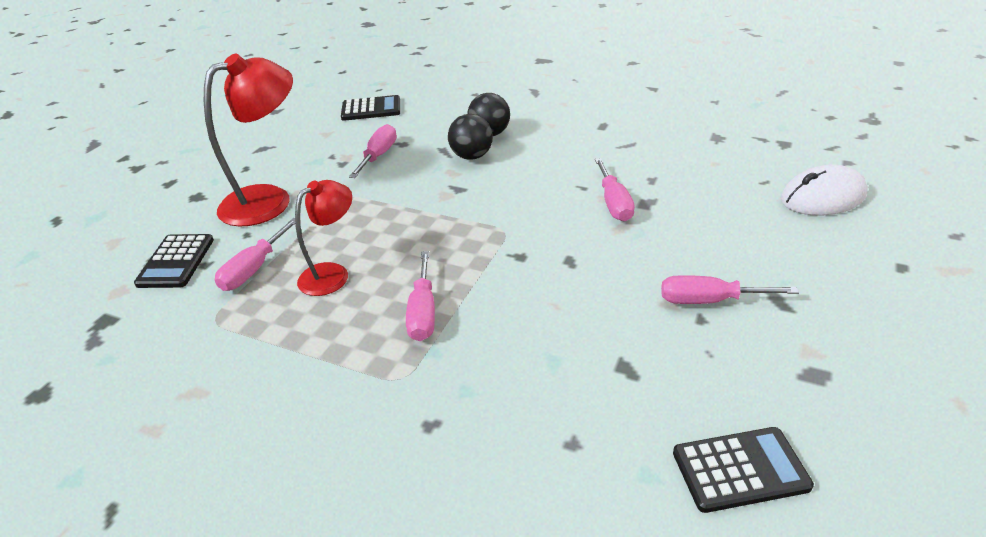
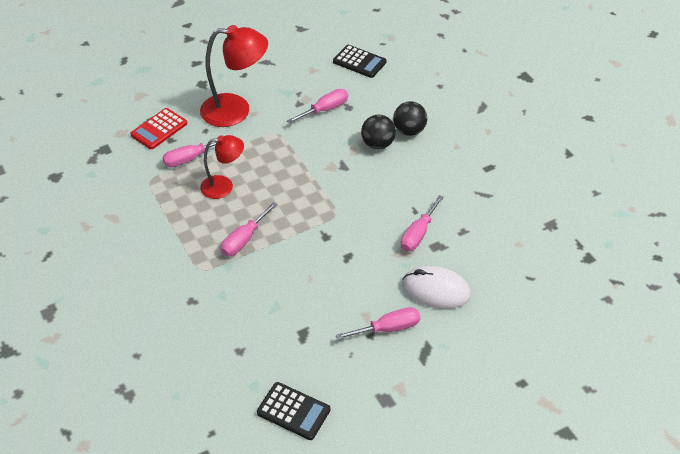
camera: 35 degrees right, 10 degrees up
black calculator [134,234,214,288] -> red calculator [130,108,187,149]
pink screwdriver [661,275,799,304] -> pink screwdriver turned 120 degrees clockwise [336,307,420,340]
white mouse [781,165,868,216] -> white mouse moved to [402,266,471,309]

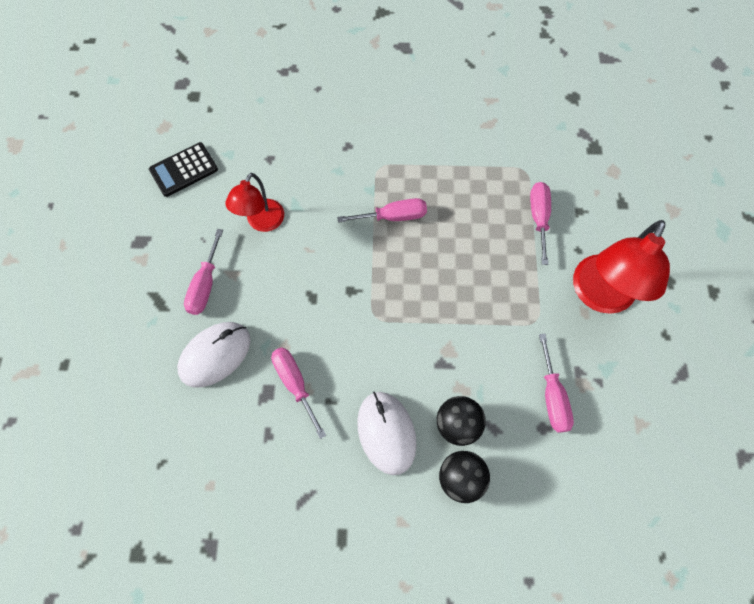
camera: 120 degrees right, 20 degrees up
red calculator [130,108,187,149] -> none
red lamp [200,135,244,199] -> red lamp moved to [225,173,284,232]
pink screwdriver [221,202,277,256] -> pink screwdriver turned 105 degrees clockwise [337,198,427,223]
black calculator [333,45,387,78] -> none
none -> white mouse [357,392,417,475]

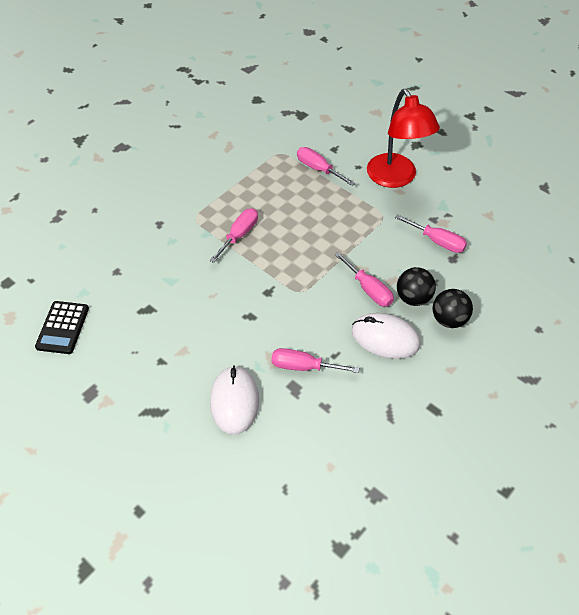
camera: 50 degrees left, 15 degrees down
pink screwdriver [184,229,223,315] -> pink screwdriver moved to [335,252,394,307]
red lamp [225,173,284,232] -> none

